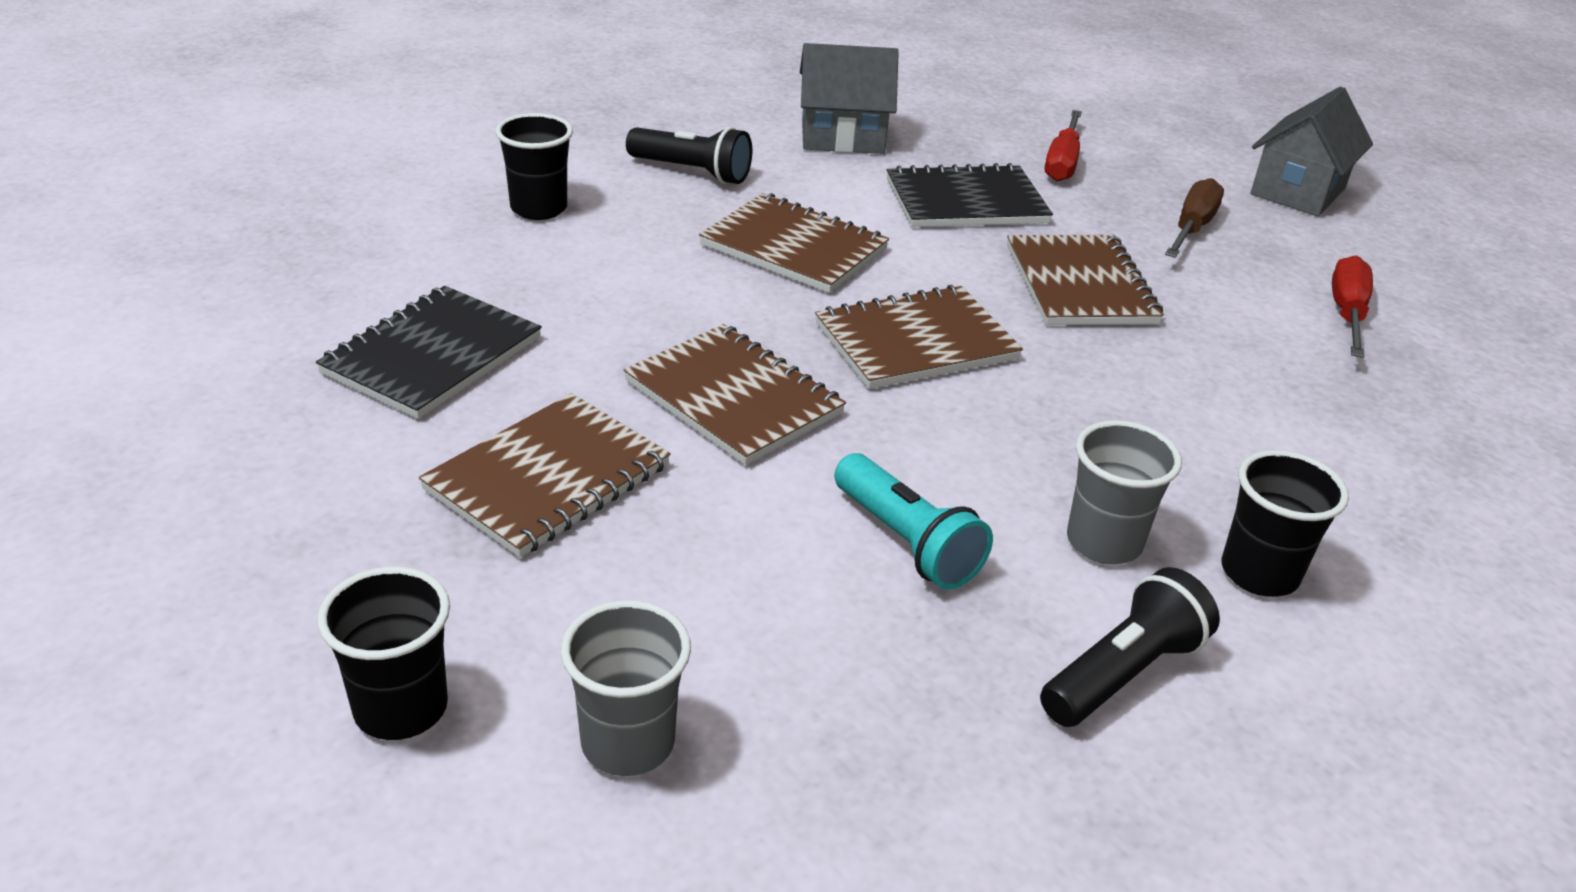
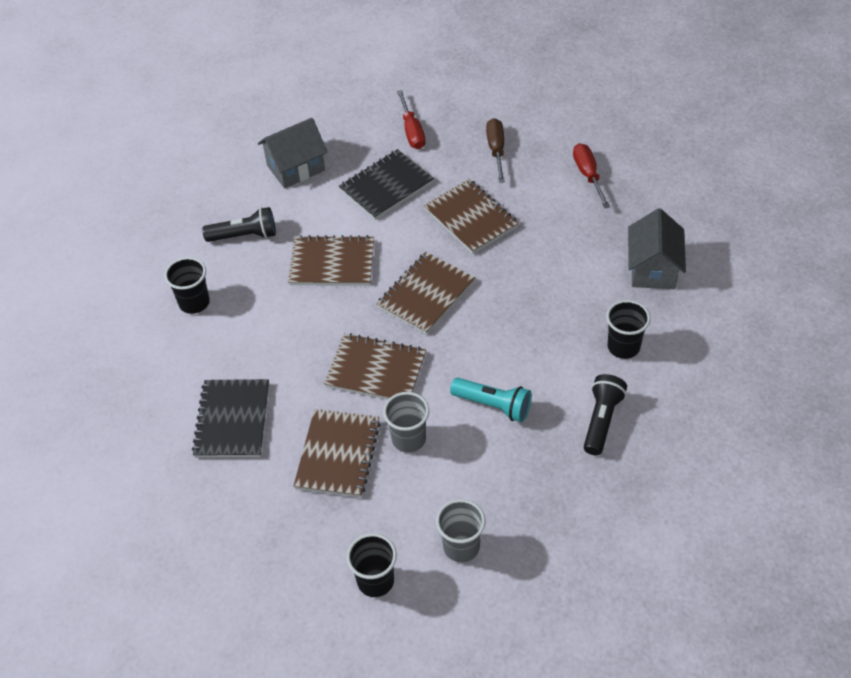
camera: 25 degrees left, 15 degrees up
grey cup [1067,420,1182,564] -> grey cup moved to [383,392,429,453]
grey house [1250,87,1373,217] -> grey house moved to [628,208,686,289]

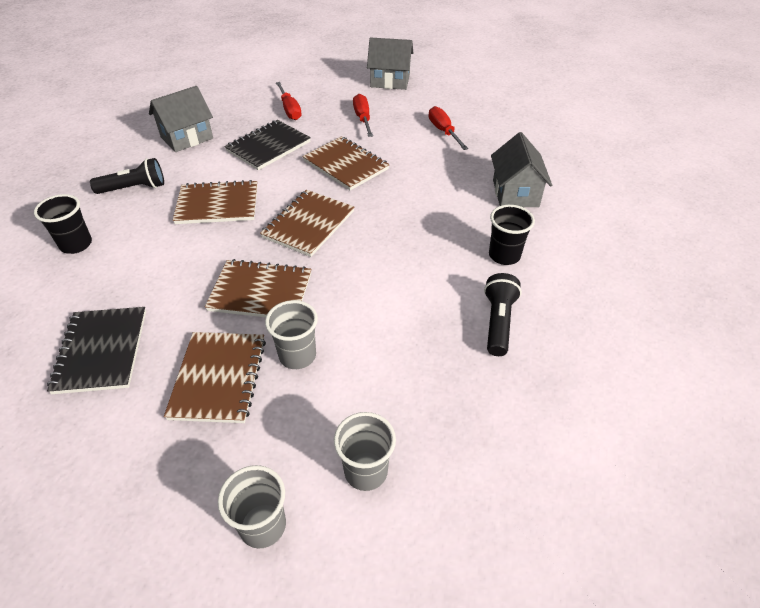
camera: 10 degrees left, 5 degrees down
black cup [346,533,397,597] -> grey cup [218,465,286,549]
turquoise flashlight [450,378,532,422] -> none
brown screwdriver [486,118,505,183] -> red screwdriver [353,94,373,137]
none -> grey house [367,38,413,90]

